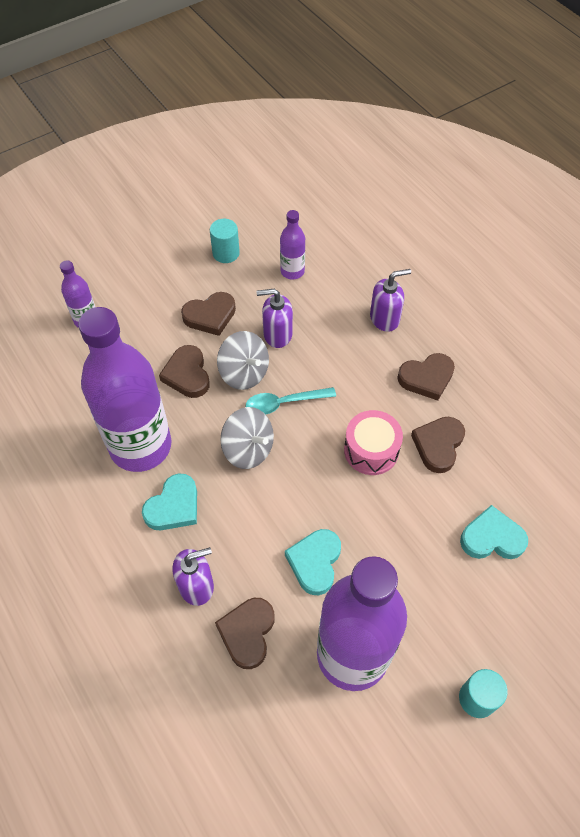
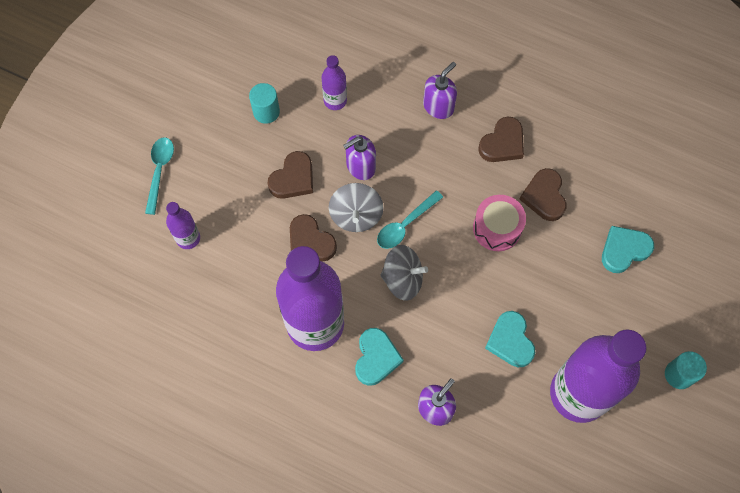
camera: 30 degrees left, 10 degrees up
brown heart [215,598,275,669] -> none
grey spinning top [217,331,269,390] -> grey spinning top turned 75 degrees clockwise [329,183,383,232]
none -> turquoise spoon [145,137,174,215]

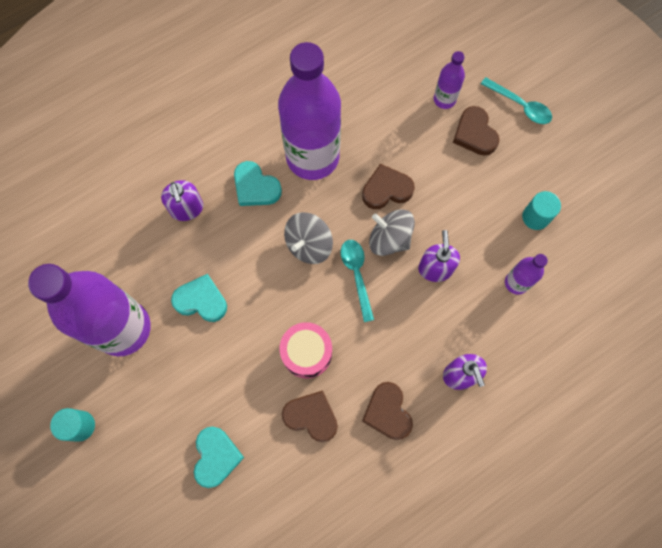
camera: 120 degrees right, 5 degrees up
brown heart [268,151,313,199] -> brown heart moved to [453,106,500,156]

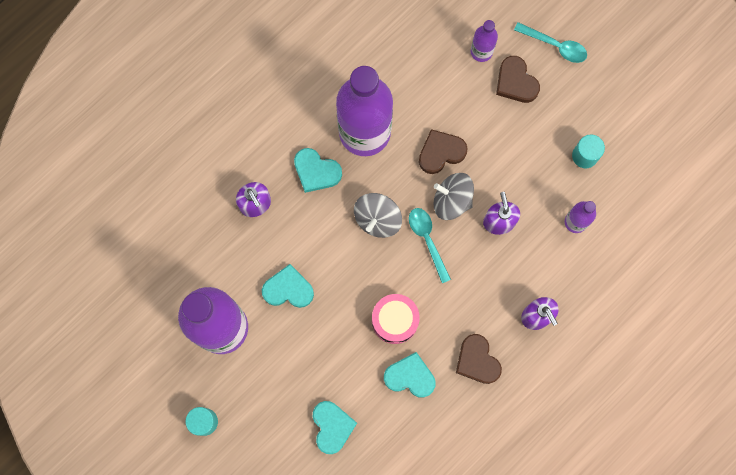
camera: 10 degrees left, 5 degrees up
brown heart [282,390,338,442] -> turquoise heart [384,352,436,397]

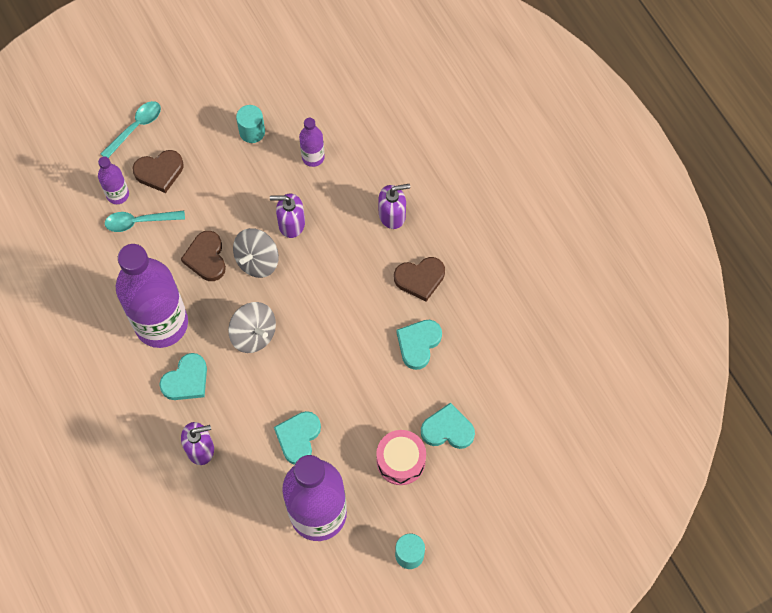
camera: 75 degrees left, 10 degrees down
pink drum [372,294,420,344] -> pink drum moved to [376,430,426,485]
turquoise spoon [409,208,451,283] -> turquoise spoon moved to [105,211,185,232]

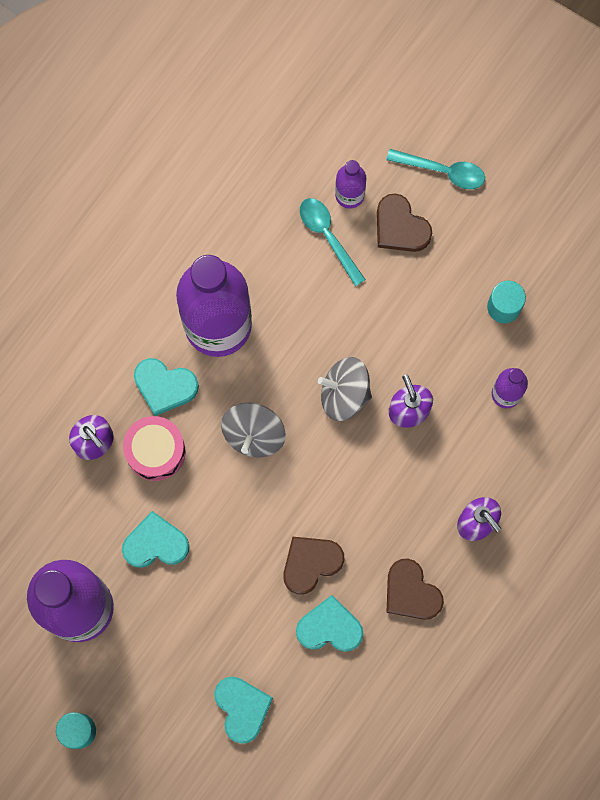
camera: 65 degrees right, 10 degrees up
brown heart [181,231,226,281] -> brown heart moved to [283,536,344,594]
pink drum [376,430,426,485] -> pink drum moved to [123,416,186,481]

